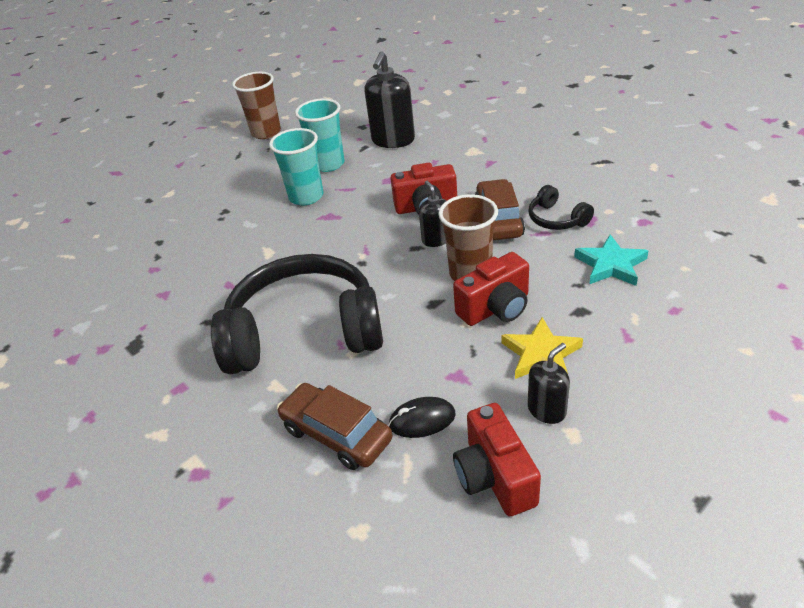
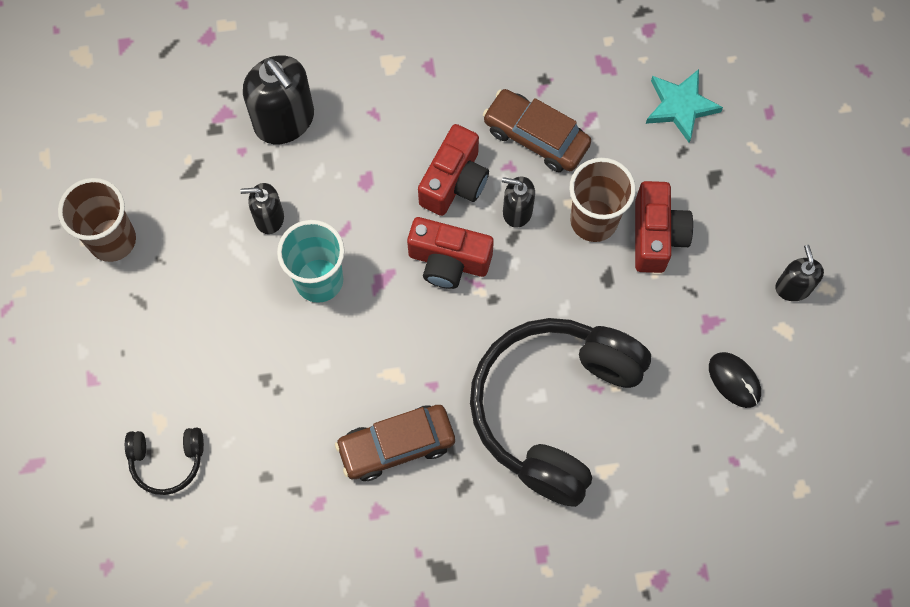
camera: 60 degrees left, 30 degrees up
brown car [277,383,392,470] -> brown car moved to [335,405,455,481]
turquoise cup [295,98,345,172] -> black soap dispenser [240,183,284,234]
black mouse [389,397,456,438] -> black mouse turned 60 degrees counterclockwise [709,352,761,408]
red camera [453,403,541,516] -> red camera moved to [407,217,494,289]
yellow star [502,317,583,379] -> none
black headphones [528,185,594,230] -> black headphones moved to [125,428,204,495]

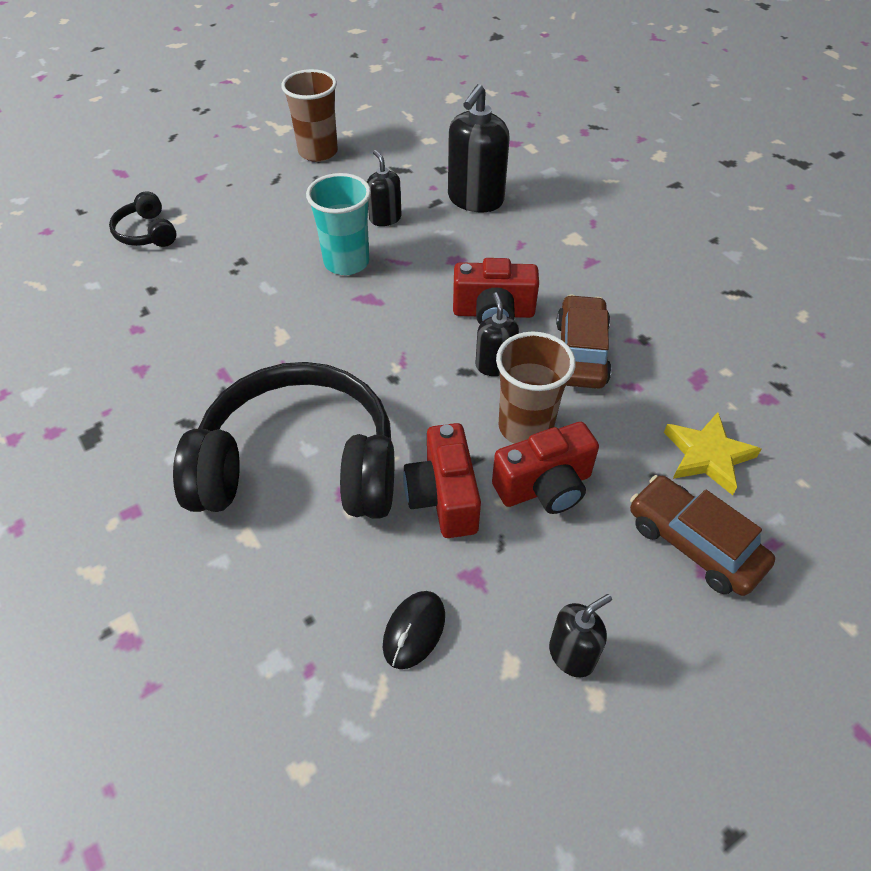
camera: 65 degrees right, 20 degrees down
brown car [335,405,455,481] -> brown car moved to [630,475,775,596]
red camera [407,217,494,289] -> red camera moved to [403,423,481,538]
turquoise star [646,69,723,143] -> yellow star [664,412,761,495]

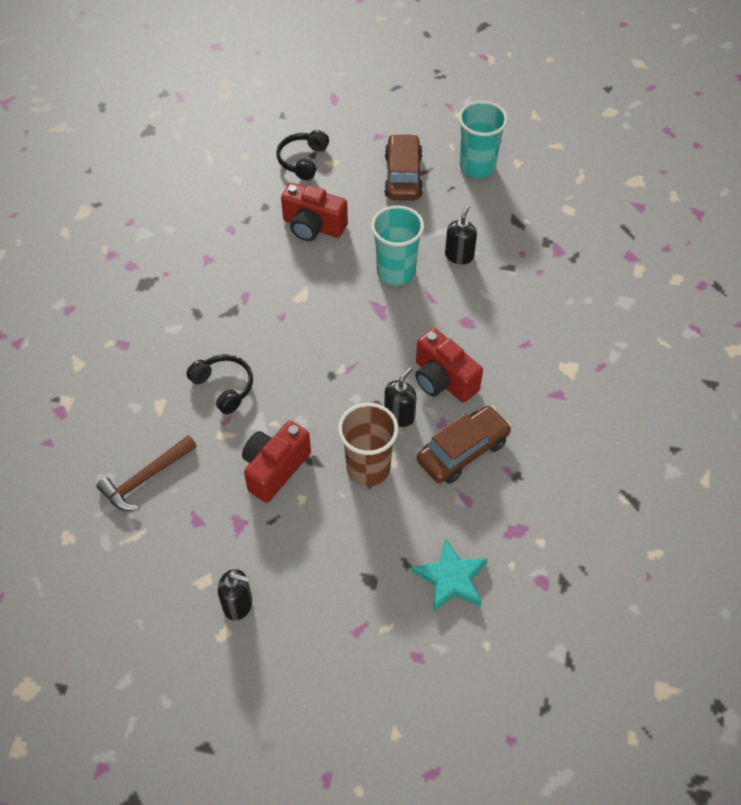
camera: 45 degrees right, 5 degrees up
black headphones [173,362,394,519] -> black headphones [186,354,253,414], size x0.43
brown cup [281,69,338,162] -> turquoise cup [458,101,508,178]
black mouse [383,591,445,669] -> none
black soap dispenser [448,84,510,212] -> none
red camera [492,422,599,514] -> red camera moved to [281,183,348,241]
brown car [630,475,775,596] -> brown car moved to [384,134,423,200]
yellow star [664,412,761,495] -> turquoise star [412,538,488,612]
none -> brown hammer [97,435,197,511]

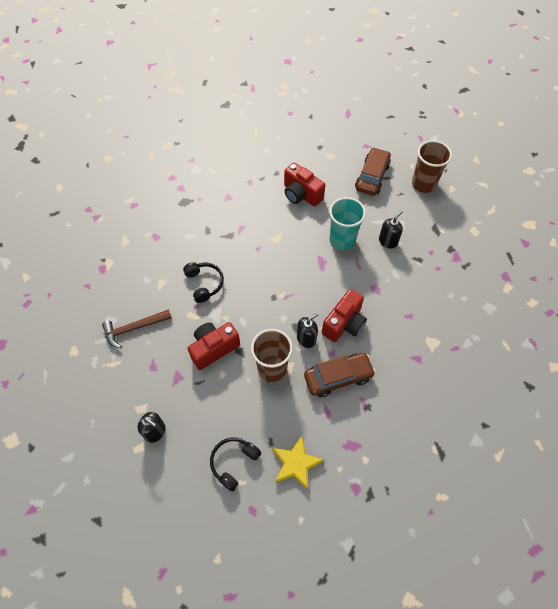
camera: 20 degrees right, 5 degrees up
black headphones [276,130,329,180] -> black headphones moved to [210,437,261,492]
turquoise star [412,538,488,612] -> yellow star [272,436,324,491]
red camera [415,328,483,403] -> red camera turned 120 degrees counterclockwise [322,289,367,342]
turquoise cup [458,101,508,178] -> brown cup [412,140,452,193]

